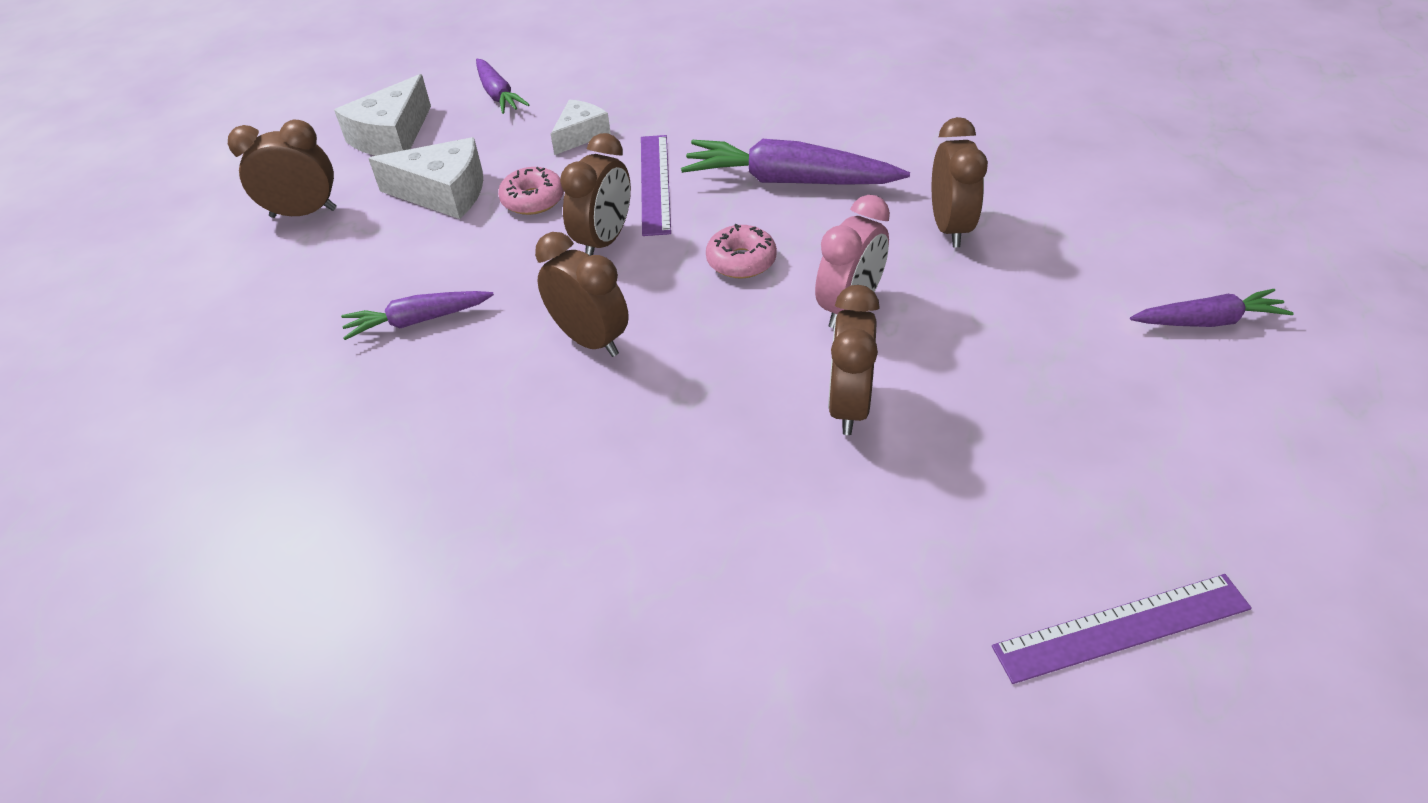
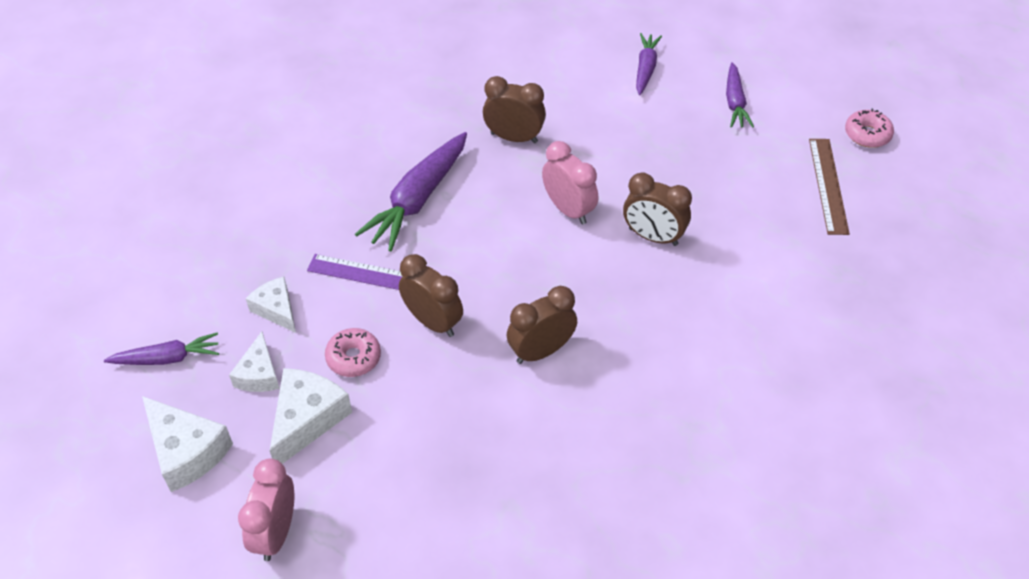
camera: 75 degrees left, 5 degrees up
brown clock [228,120,337,218] -> pink clock [238,458,294,561]
purple carrot [341,291,494,340] -> purple carrot moved to [726,62,754,128]
pink donut [706,224,777,278] -> pink donut moved to [845,109,894,148]
purple ruler [992,574,1252,684] -> brown ruler [809,139,850,235]
none -> white cheese [229,331,280,392]

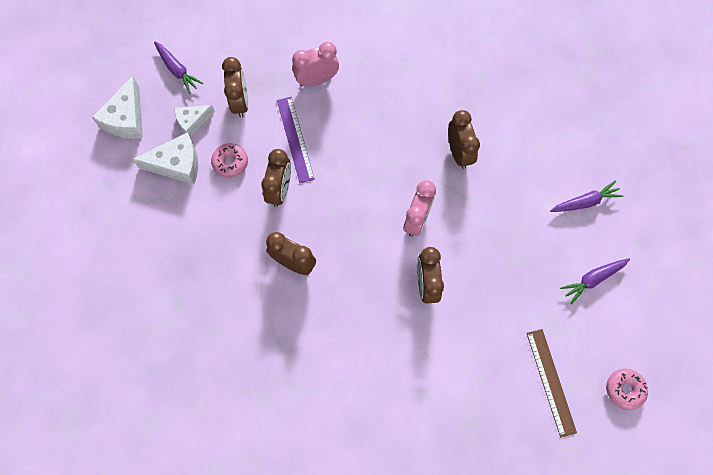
camera: 60 degrees right, 20 degrees up
pink clock [238,458,294,561] -> pink clock moved to [292,42,339,86]
white cheese [246,277,296,333] -> brown clock [222,57,248,118]
purple carrot [355,132,467,251] -> none
brown ruler [809,139,850,235] -> brown ruler turned 75 degrees counterclockwise [527,329,577,437]

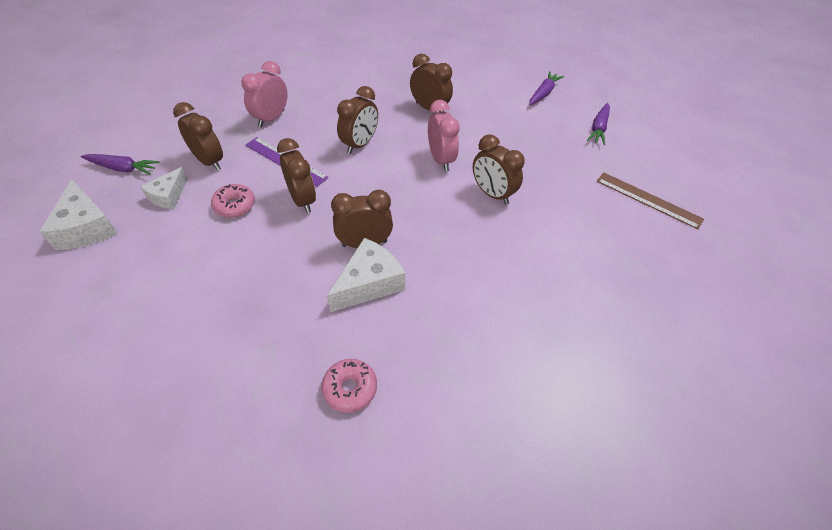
camera: 40 degrees left, 20 degrees down
white cheese [132,132,198,184] -> white cheese moved to [327,238,405,312]
pink donut [606,369,648,410] -> pink donut moved to [322,359,377,413]
none -> brown clock [337,86,378,154]

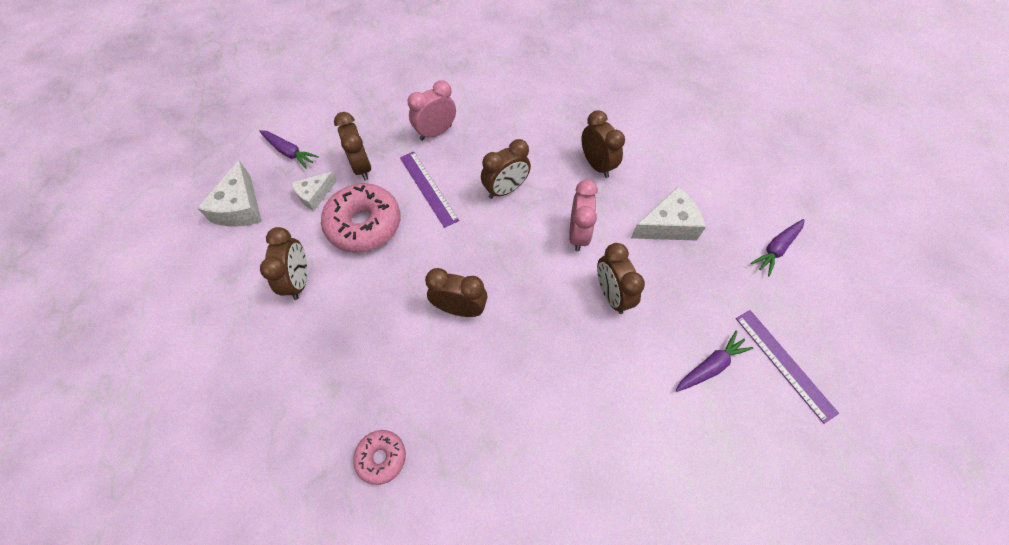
camera: 25 degrees right, 10 degrees up
pink donut [211,184,255,217] -> pink donut [321,183,401,253], size x1.91
brown clock [277,138,316,213] -> brown clock moved to [260,227,307,300]
white cheese [327,238,405,312] -> white cheese moved to [631,187,706,241]
purple carrot [529,72,564,105] -> purple carrot moved to [676,331,753,392]
brown ruler [597,172,704,229] -> purple ruler [736,310,839,424]

